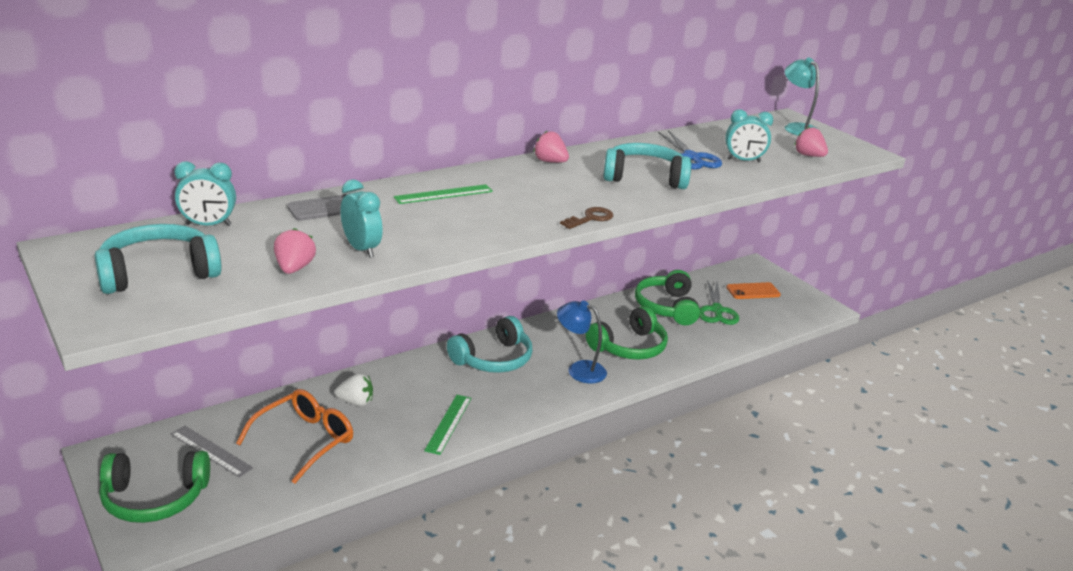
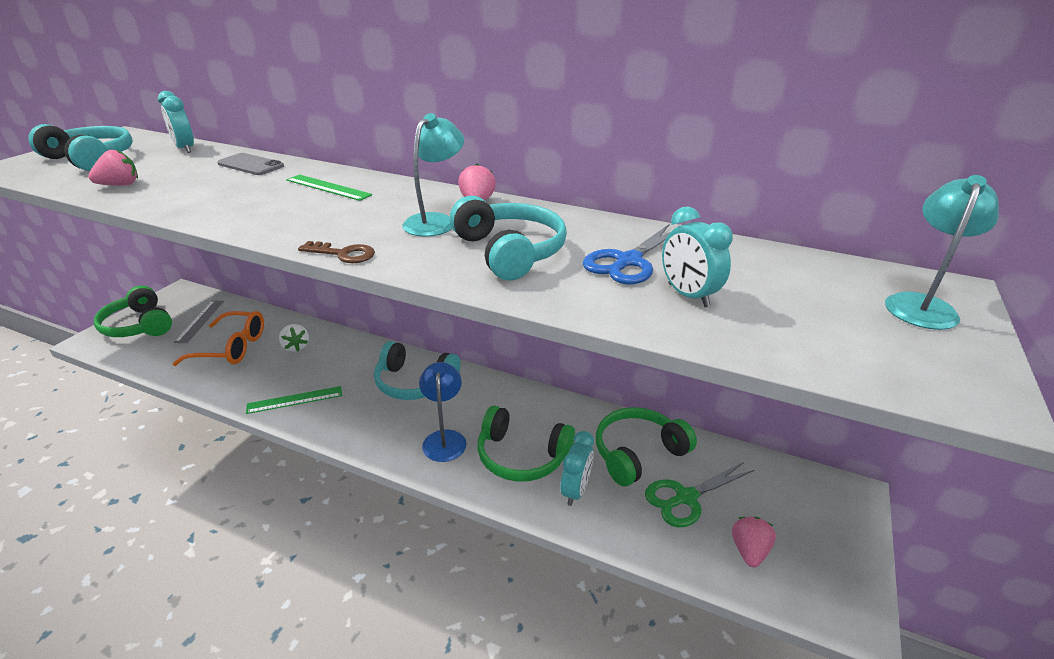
camera: 60 degrees right, 5 degrees up
turquoise clock [340,179,383,258] -> turquoise clock moved to [560,431,594,506]
orange phone [726,282,781,299] -> none
pink strawberry [794,126,828,157] -> pink strawberry moved to [732,517,776,567]
none -> turquoise lamp [402,113,464,237]

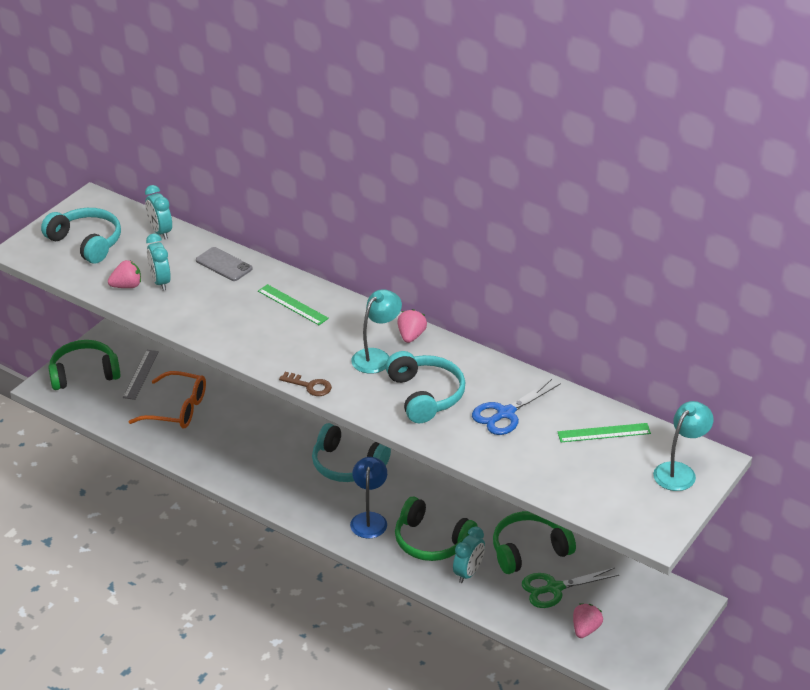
camera: 10 degrees right, 5 degrees up
green headphones [94,286,172,337] -> green headphones turned 105 degrees clockwise [48,340,121,390]
green ruler [246,386,342,414] -> green ruler moved to [558,423,651,442]
white strawberry [279,324,309,352] -> none
turquoise clock [662,207,733,307] -> turquoise clock moved to [146,234,171,291]

